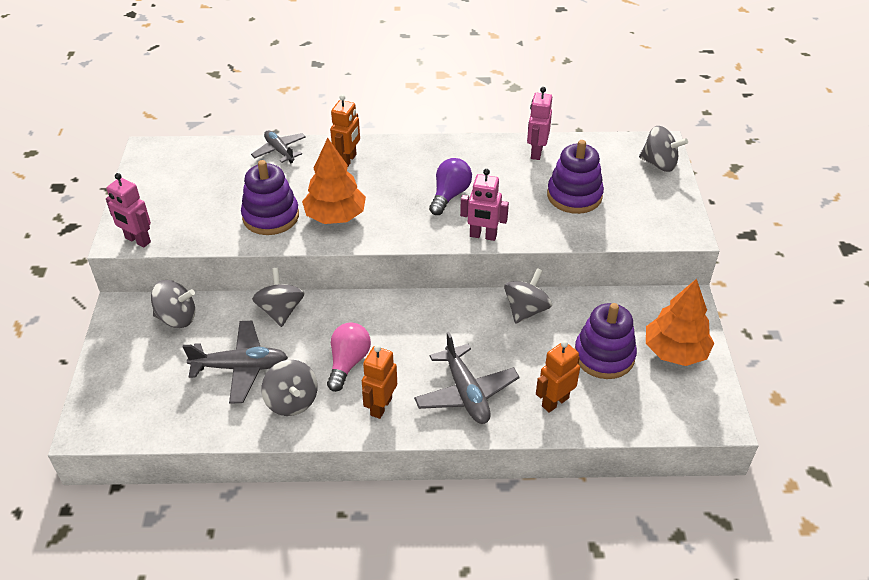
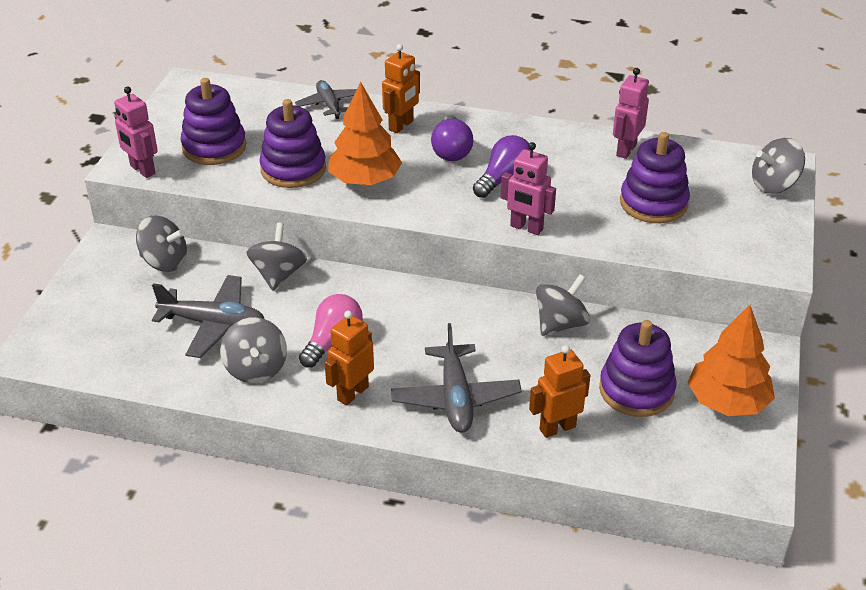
camera: 15 degrees right, 5 degrees down
grey spinning top [639,126,688,172] -> grey spinning top turned 120 degrees clockwise [752,138,805,194]
none -> purple stacking toy [180,78,246,165]
none -> purple light bulb [431,115,473,161]

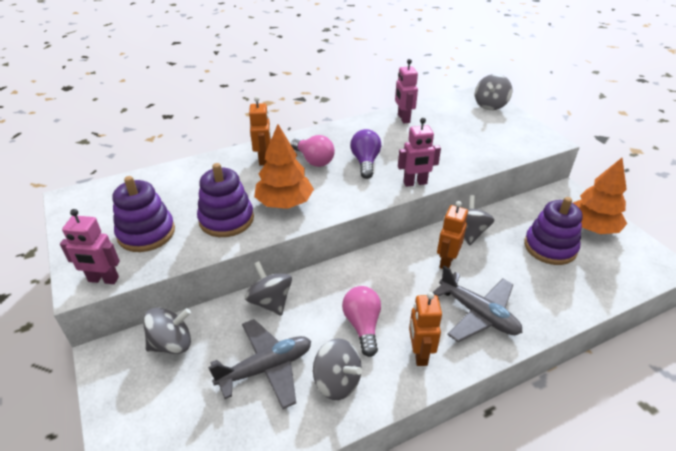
camera: 40 degrees left, 0 degrees up
grey plane [295,80,357,119] -> none
purple light bulb [431,115,473,161] -> pink light bulb [291,135,335,167]
orange robot [529,345,590,438] -> orange robot moved to [437,201,468,269]
purple stacking toy [620,132,690,223] -> none

